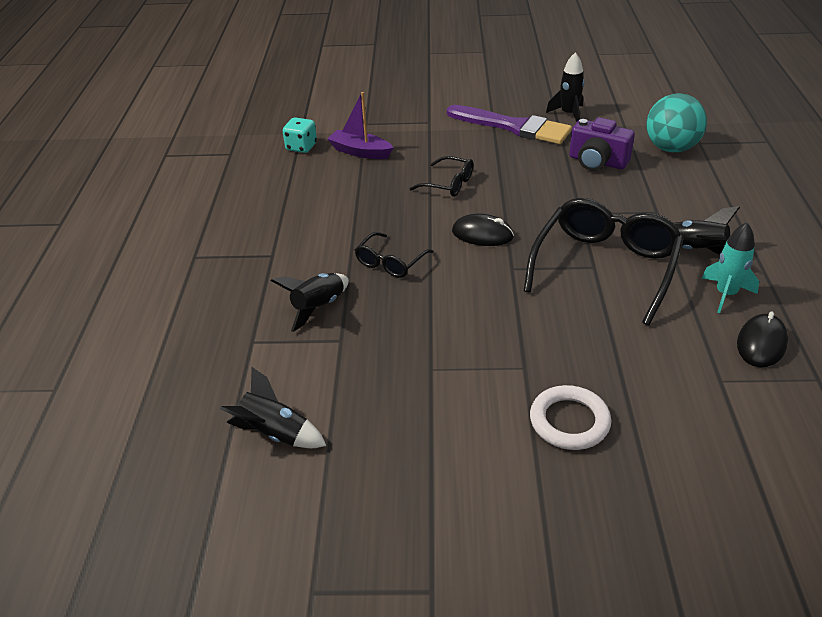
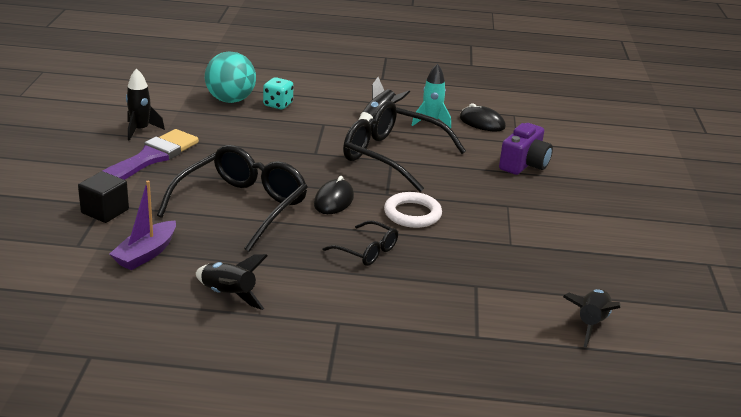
camera: 90 degrees left, 10 degrees down
black rocket [271,273,349,332] -> black rocket moved to [196,254,268,310]
turquoise dice [283,117,317,153] -> turquoise dice moved to [263,77,293,109]
black glasses [409,156,473,197] -> black glasses [157,145,308,252], size x2.01
white ring [530,385,611,450] -> white ring moved to [384,192,442,228]
purple camera [569,117,635,171] -> purple camera moved to [499,123,553,175]
none -> black cube [78,171,129,223]

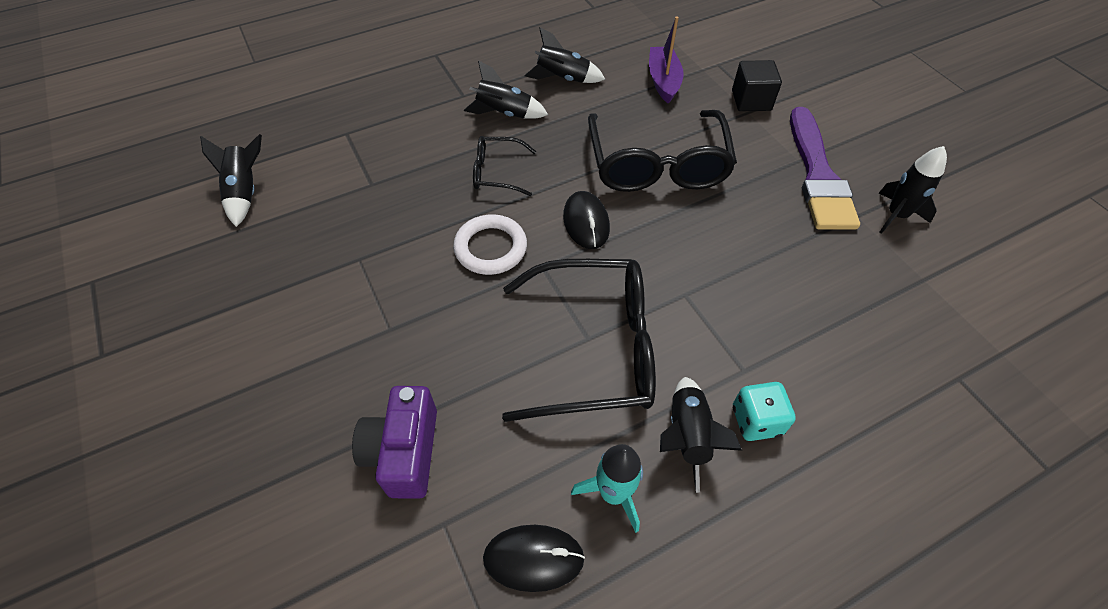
camera: 150 degrees right, 25 degrees up
turquoise ball [205,51,256,103] -> none
turquoise dice [263,77,293,109] -> turquoise dice moved to [733,382,796,441]
none -> black rocket [464,60,548,119]

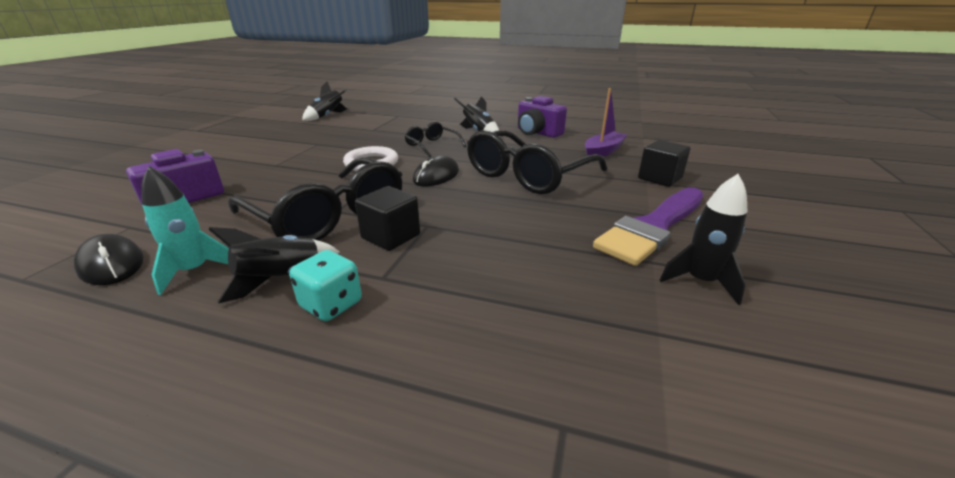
camera: 45 degrees right, 25 degrees down
black rocket [525,27,605,83] -> purple camera [518,96,567,138]
none -> black cube [355,186,420,251]

